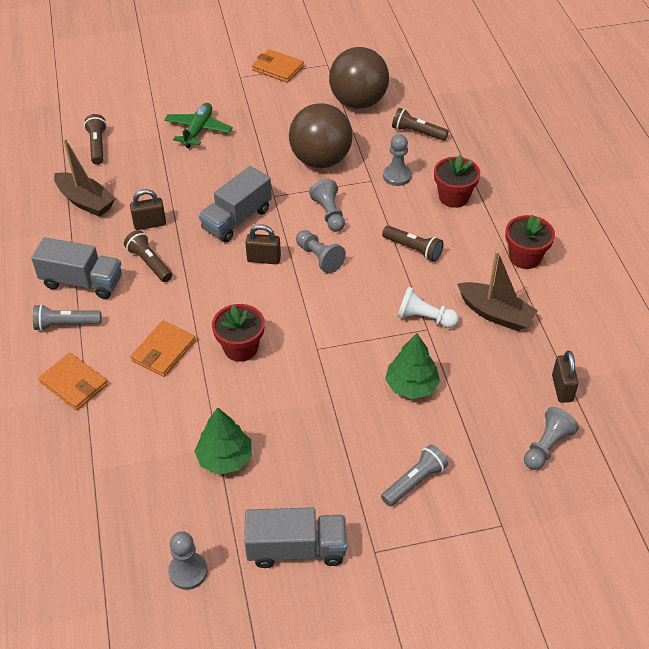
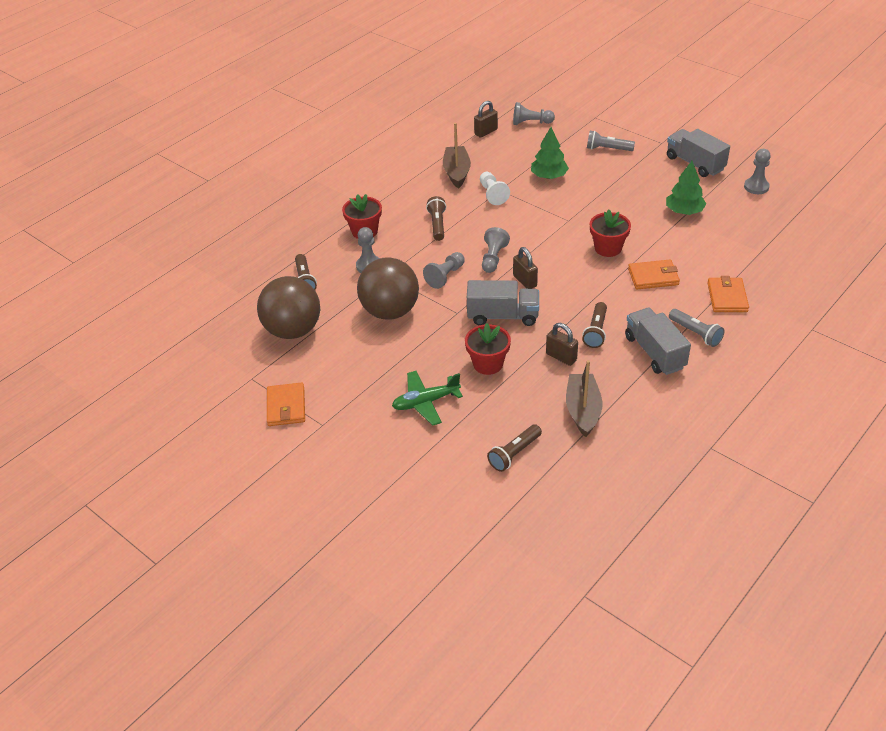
camera: 125 degrees left, 5 degrees down
red flower pot [505,215,555,269] -> red flower pot moved to [465,323,511,375]

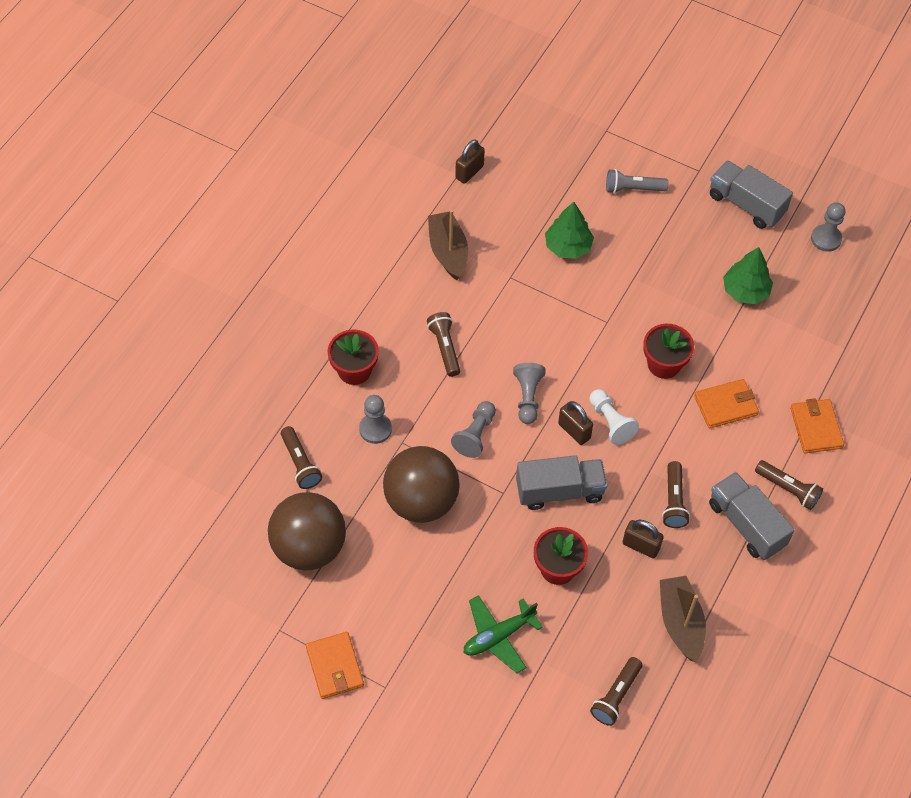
camera: 15 degrees left, 15 degrees up
white pawn [480,172,510,205] -> white pawn moved to [589,389,639,445]
grey pawn [513,102,555,125] -> none
grey flashlight [669,309,724,347] -> brown flashlight [755,460,823,510]

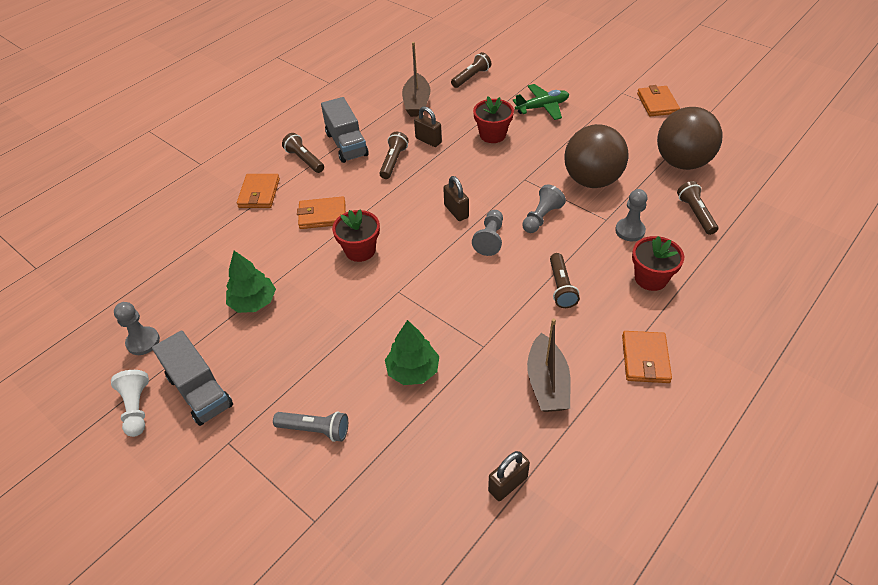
camera: 165 degrees left, 10 degrees down
grey truck [516,455,607,510] -> none
white pawn [589,389,639,445] -> white pawn moved to [111,370,149,437]
none -> orange wallet [622,331,672,383]

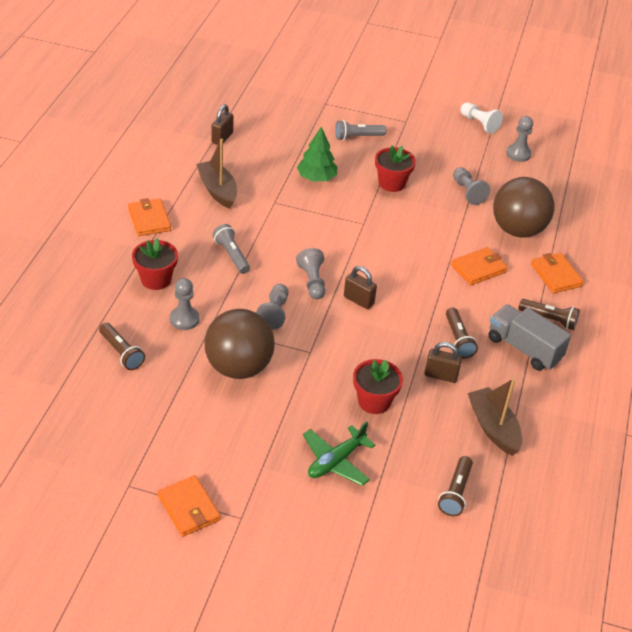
camera: 150 degrees right, 5 degrees down
grey truck [152,330,233,426] -> none
green tree [226,251,276,313] -> grey pawn [453,167,490,205]
red flower pot [332,210,380,262] -> red flower pot moved to [375,145,416,192]
brown flashlight [550,253,580,308] -> grey flashlight [213,224,250,274]
brown ball [657,107,722,170] -> brown ball moved to [493,177,554,238]

